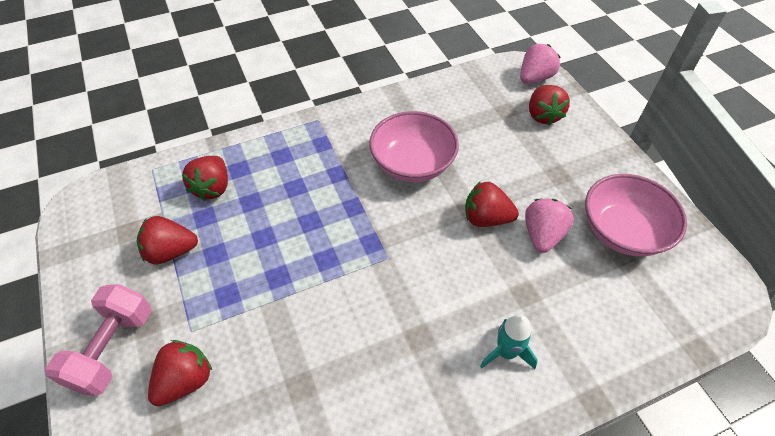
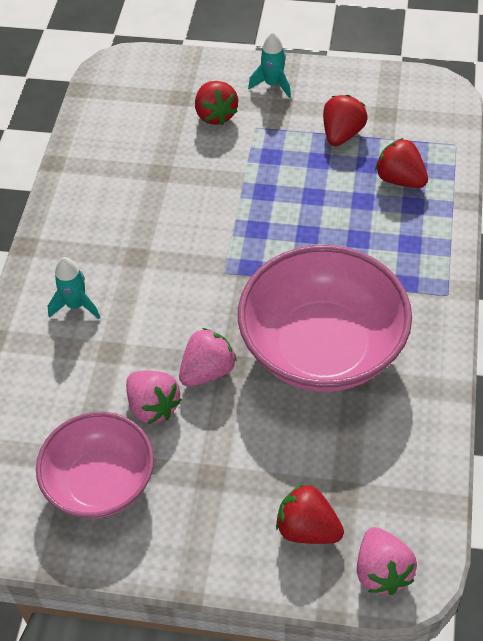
camera: 125 degrees right, 0 degrees up
pink dumbbell [45,284,152,396] -> turquoise rocket [248,32,291,98]
pink bowl [369,111,459,182] -> pink bowl [238,245,412,392], size x1.57
red strawberry [465,181,519,227] -> pink strawberry [179,328,237,387]

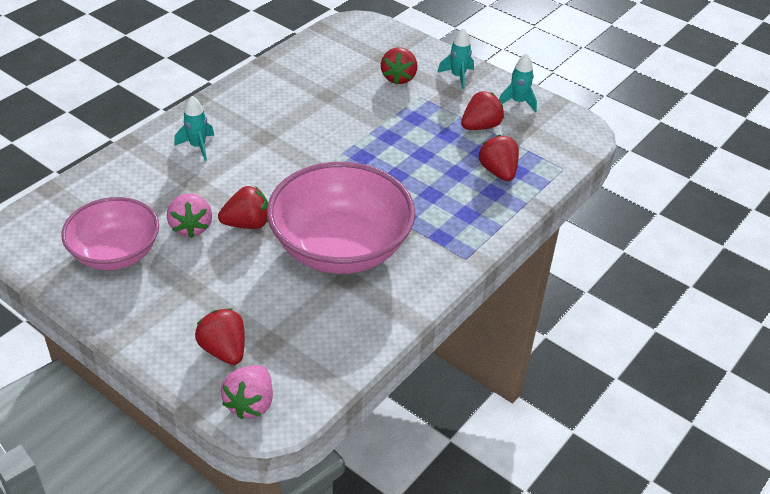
camera: 25 degrees right, 10 degrees down
pink strawberry [179,328,237,387] -> red strawberry [218,186,268,229]
none -> turquoise rocket [499,53,537,112]

